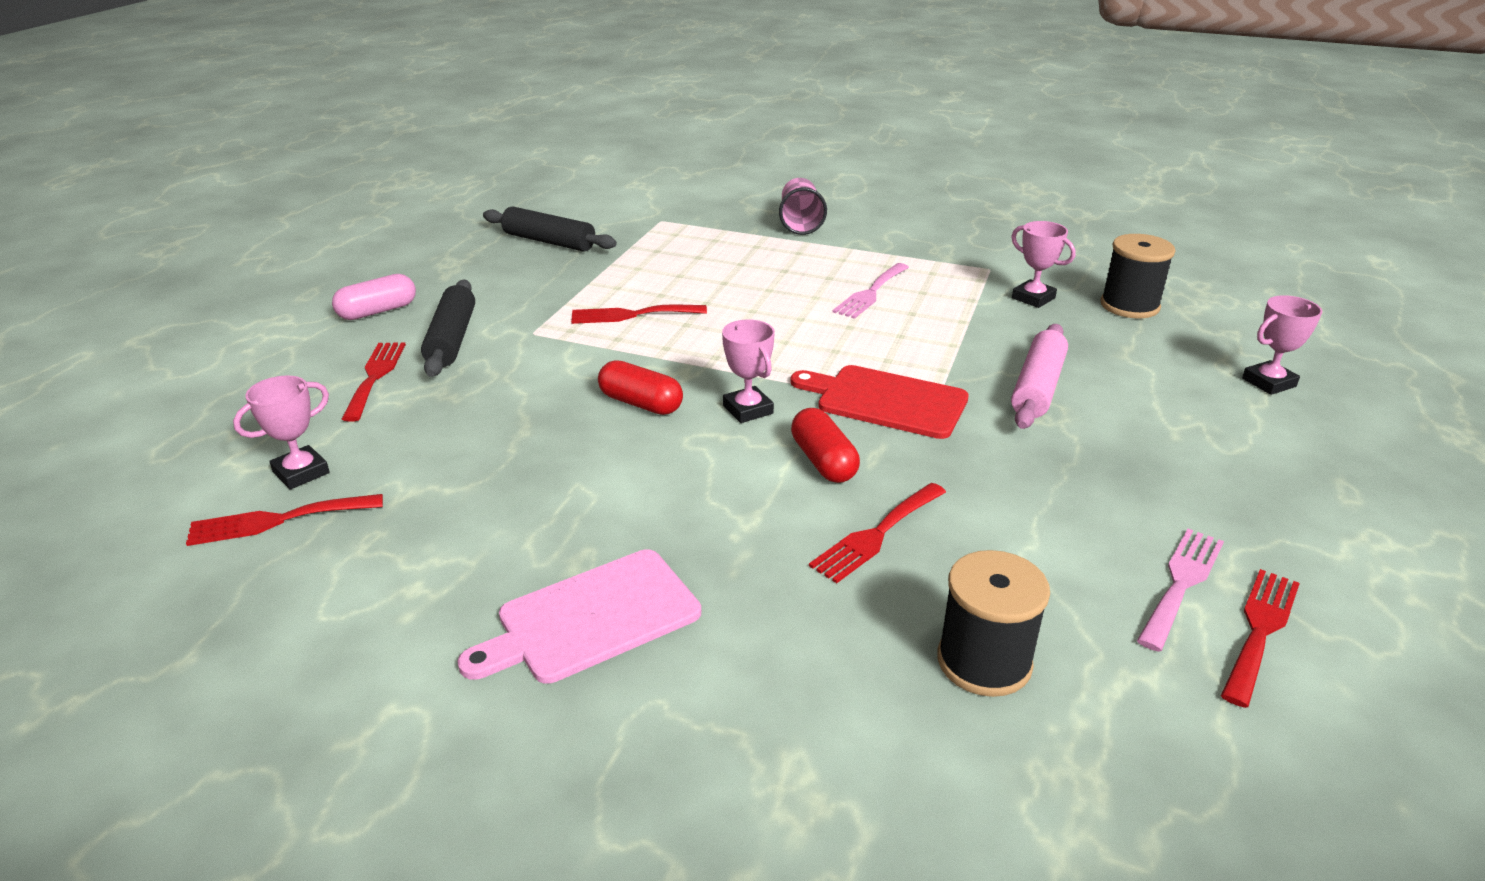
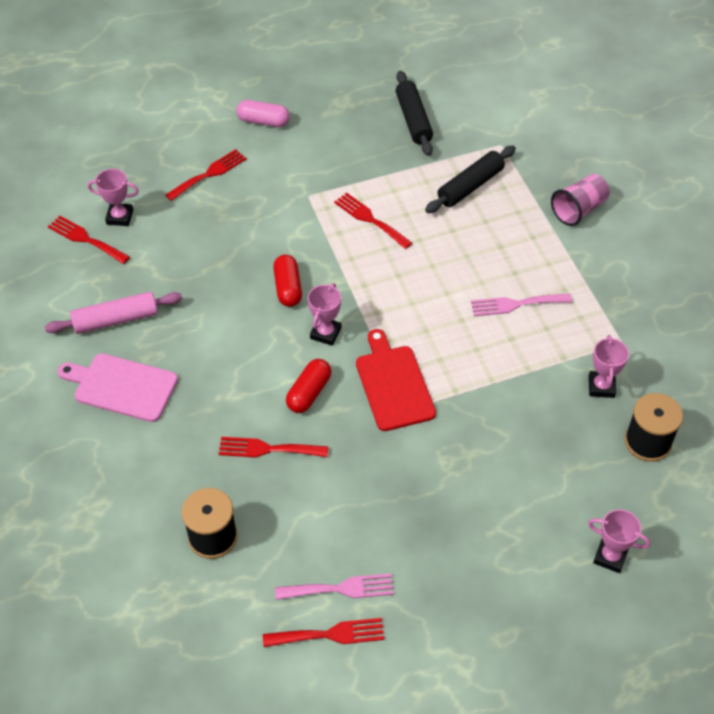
camera: 50 degrees right, 20 degrees up
black rolling pin [421,280,475,377] -> black rolling pin moved to [425,145,516,213]
pink rolling pin [1011,324,1068,429] -> pink rolling pin moved to [45,291,182,334]

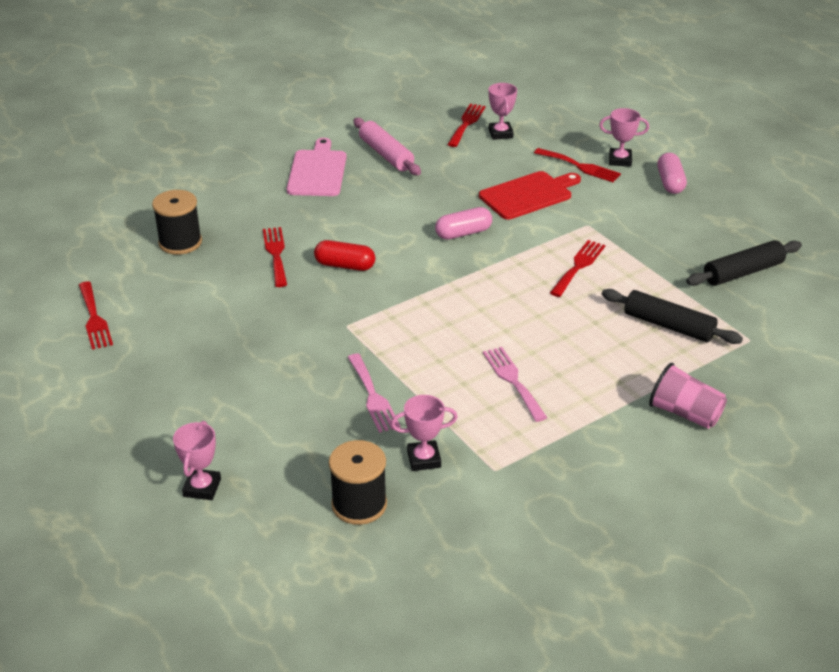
camera: 75 degrees right, 15 degrees down
red capsule [273,254,302,307] -> pink capsule [435,207,492,240]
pink fork [275,574,394,600] -> pink fork moved to [348,354,401,433]
pink trophy [308,283,342,346] -> pink trophy moved to [599,108,649,167]
red cutting board [356,329,436,431] -> red cutting board moved to [479,171,581,219]

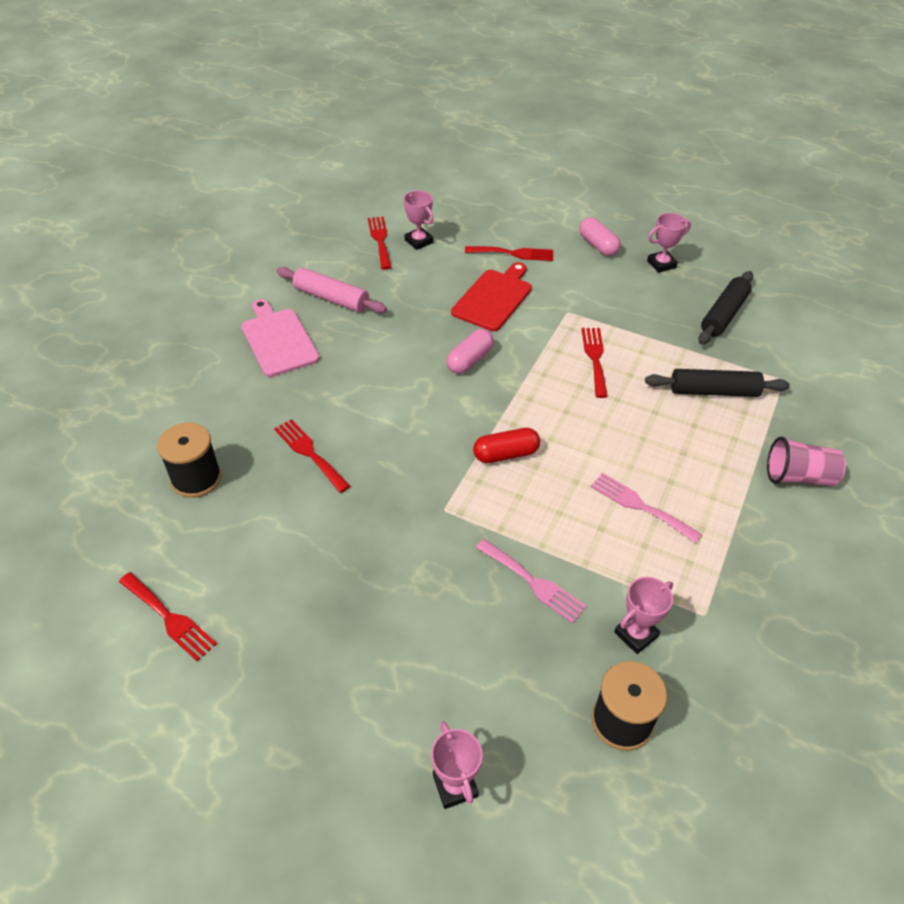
camera: 30 degrees left, 10 degrees up
red capsule [314,240,375,271] -> red capsule moved to [473,428,540,463]
pink trophy [599,108,649,167] -> pink trophy moved to [647,213,691,273]

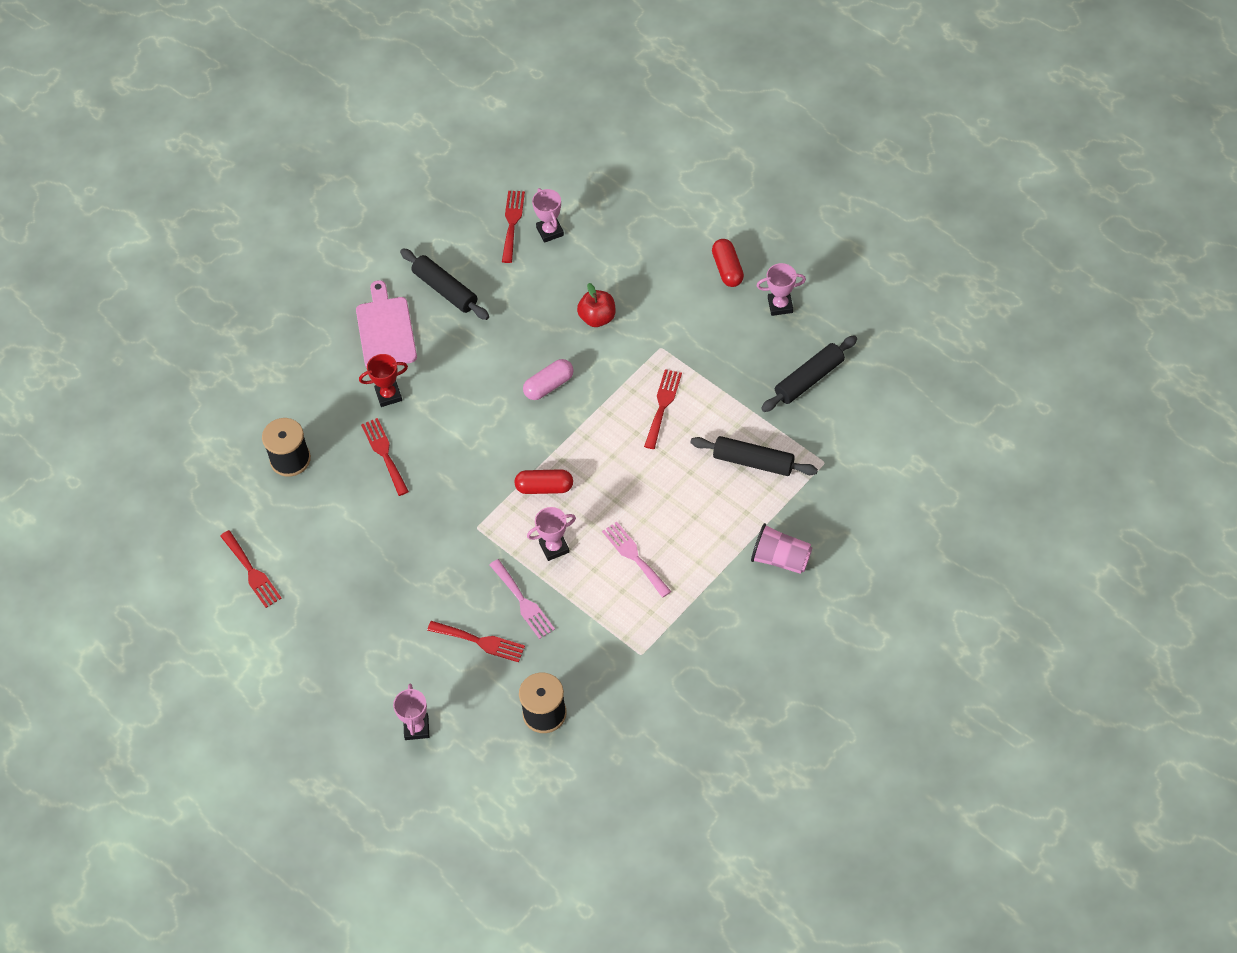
camera: 20 degrees right, 10 degrees up
pink rolling pin [277,267,387,313] -> black rolling pin [400,248,489,320]
red cutting board [451,262,532,331] -> red apple [577,283,615,327]
red fork [465,246,553,261] -> red fork moved to [427,621,525,662]
pink capsule [579,217,621,256] -> red capsule [712,239,744,287]
pink trophy [614,577,673,654] -> pink trophy moved to [527,507,576,561]
none -> red trophy [359,354,408,407]

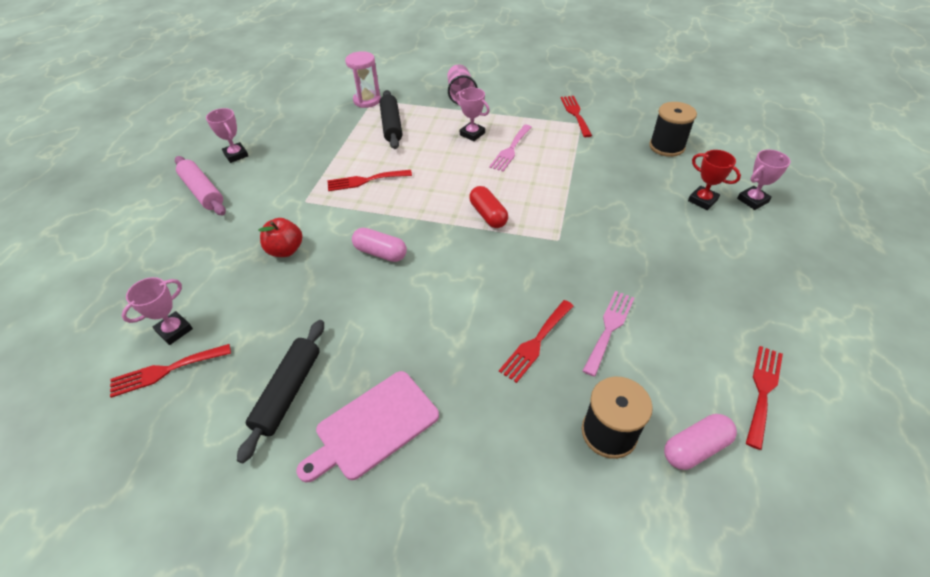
camera: 120 degrees left, 10 degrees down
red trophy [359,354,408,407] -> red trophy moved to [688,150,741,210]
red fork [427,621,525,662] -> red fork moved to [560,96,592,137]
pink fork [490,559,555,639] -> pink fork moved to [583,291,634,377]
pink trophy [527,507,576,561] -> pink trophy moved to [455,87,490,141]
red capsule [712,239,744,287] -> pink rolling pin [175,156,226,216]
black rolling pin [761,335,857,412] -> none
none -> pink hourglass [345,51,381,108]
none -> pink capsule [664,414,737,470]

